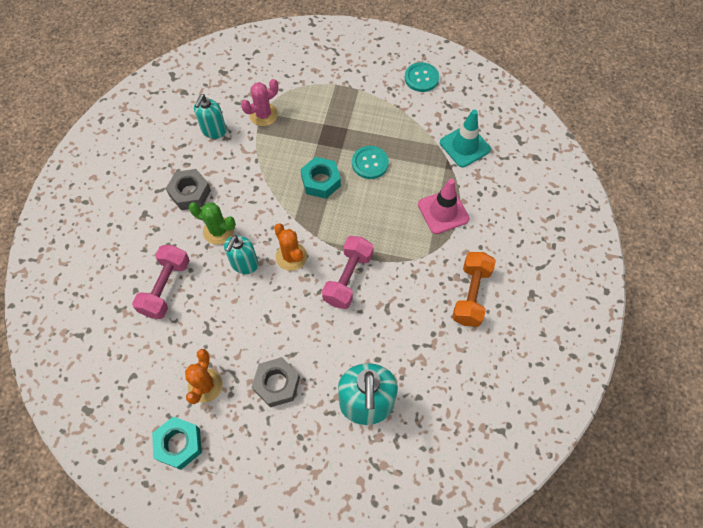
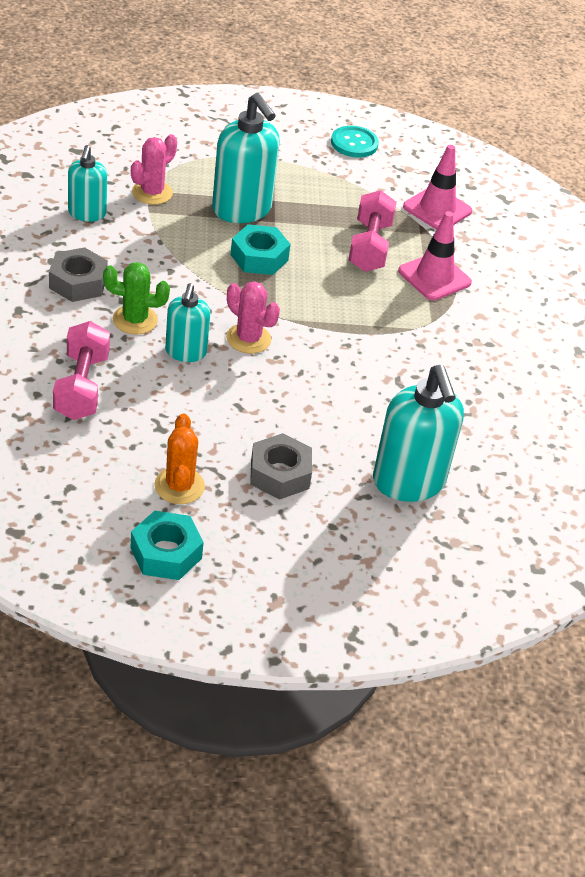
camera: 20 degrees left, 20 degrees down
orange cactus [274,224,307,271] -> pink cactus [226,281,280,354]
pink dumbbell [322,236,374,309] -> pink dumbbell moved to [348,190,397,272]
turquoise button [352,146,389,179] -> none
turquoise traffic cone [440,110,491,167] -> pink traffic cone [403,145,472,230]
orange dumbbell [452,252,496,327] -> none
none -> turquoise soap dispenser [212,93,280,223]

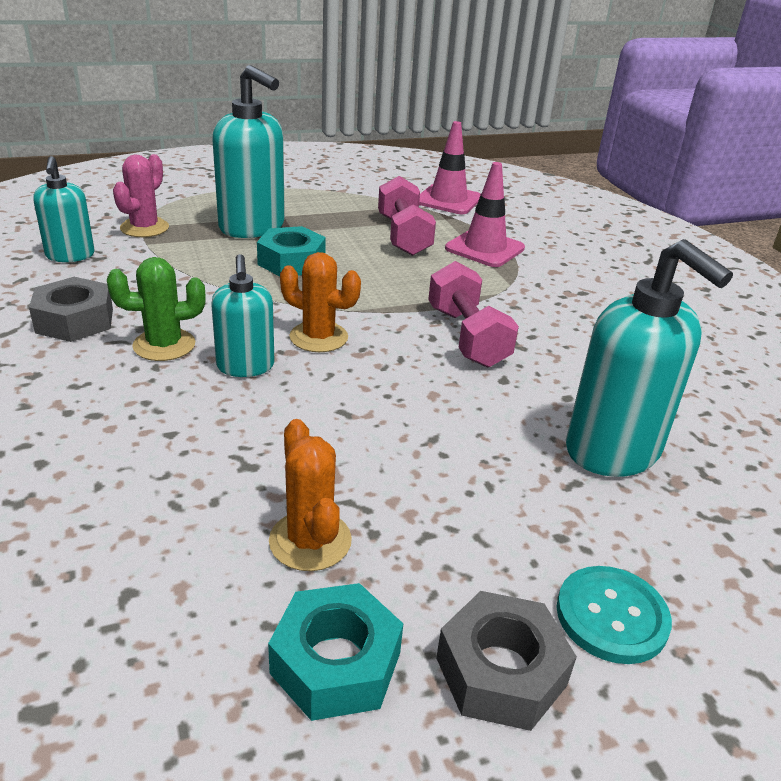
camera: 15 degrees left, 10 degrees down
pink dumbbell [53,321,110,420] -> pink dumbbell moved to [428,261,519,368]
pink cactus [226,281,280,354] -> orange cactus [280,252,361,352]
grey nut [250,433,312,499] -> grey nut moved to [436,591,577,731]
turquoise button [331,126,379,158] -> turquoise button moved to [557,566,672,664]

